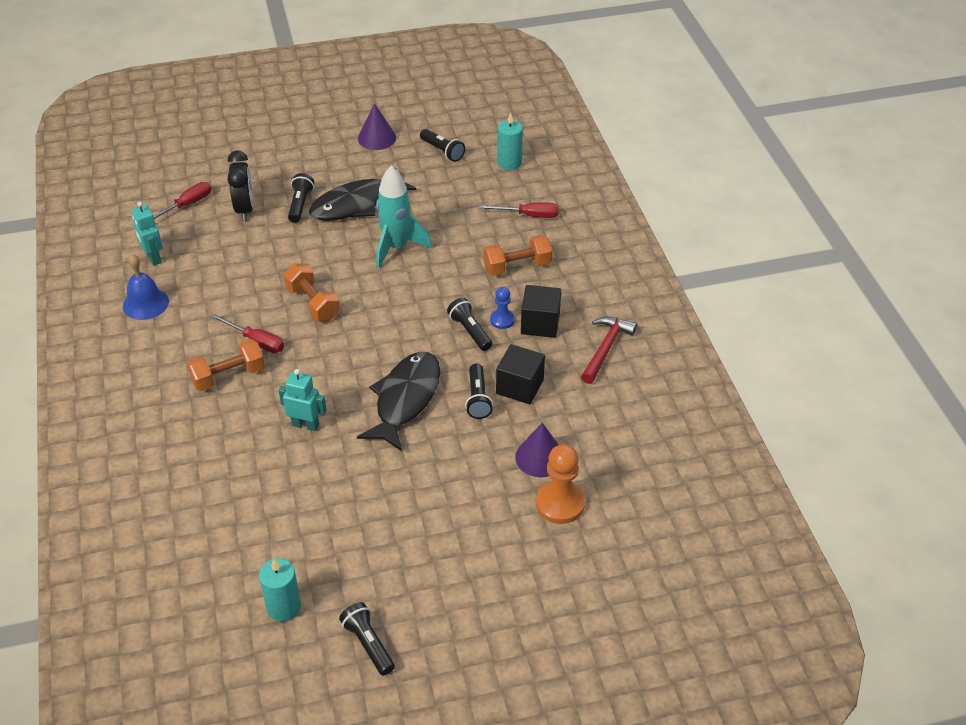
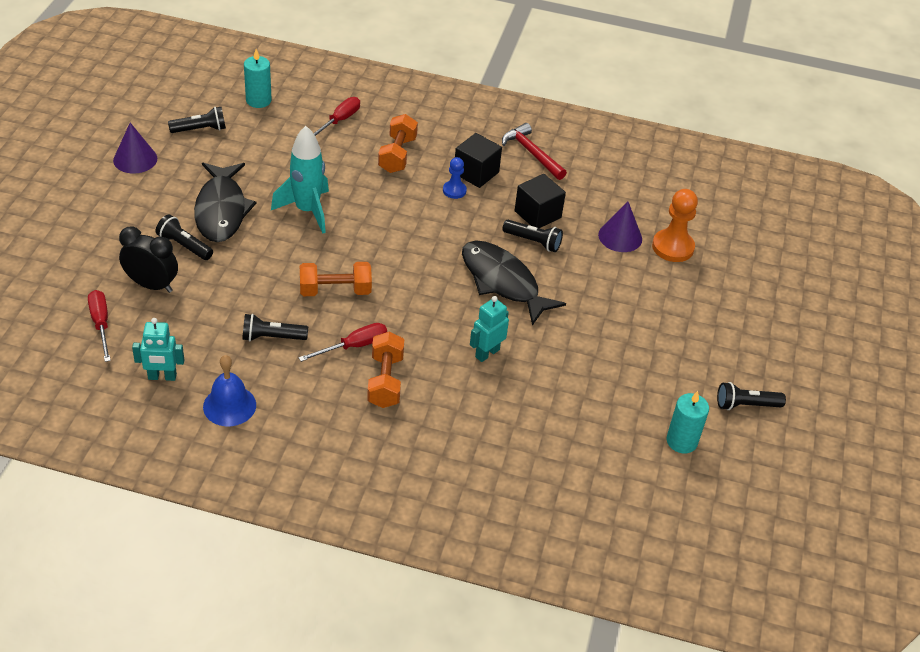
camera: 65 degrees left, 0 degrees up
black flashlight [447,298,492,351] -> black flashlight moved to [242,314,308,341]

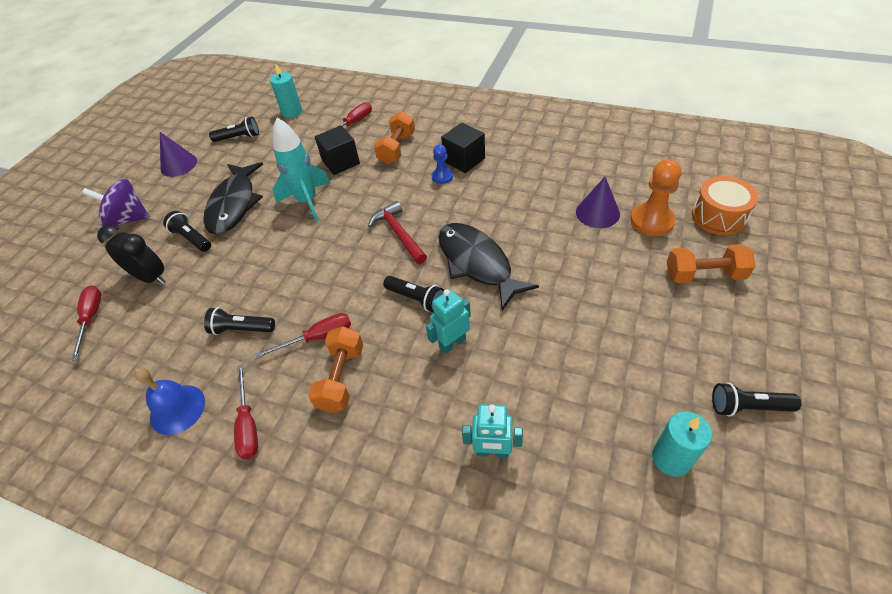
camera: 15 degrees right, 5 degrees up
turquoise robot [132,318,184,381] -> turquoise robot moved to [462,404,523,458]
orange dumbbell [300,262,372,296] -> orange dumbbell moved to [667,244,755,283]
red hammer [502,123,567,180] -> red hammer moved to [368,201,427,264]
black flashlight [503,220,563,252] -> black flashlight moved to [383,276,444,313]
black cube [515,174,566,228] -> black cube moved to [315,126,360,175]
none -> purple spinning top [82,179,149,226]
none -> red screwdriver [234,364,258,459]
none -> orange drum [692,176,758,235]

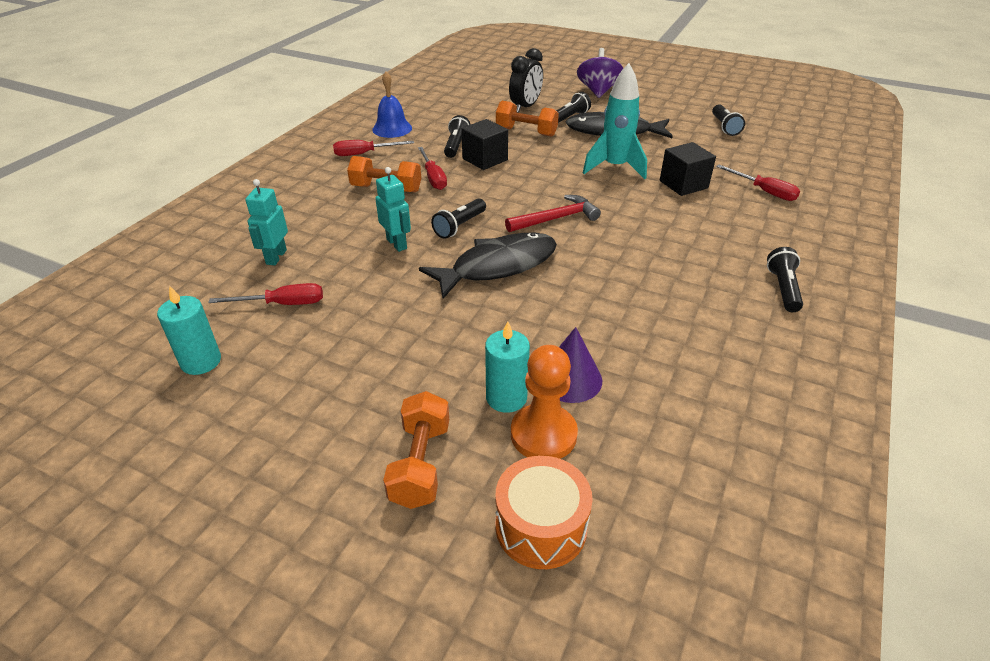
camera: 90 degrees right, 10 degrees down
red screwdriver [71,286,101,361] -> red screwdriver moved to [208,283,323,305]
purple cone [160,132,197,177] -> none
turquoise candle [270,64,302,118] -> turquoise candle moved to [485,321,530,413]
orange dumbbell [374,111,415,164] -> orange dumbbell moved to [496,101,559,137]
blue pawn [432,144,453,184] -> none
black cube [441,123,485,173] -> black cube moved to [461,119,508,170]
black flashlight [712,382,801,417] -> black flashlight moved to [767,247,803,312]

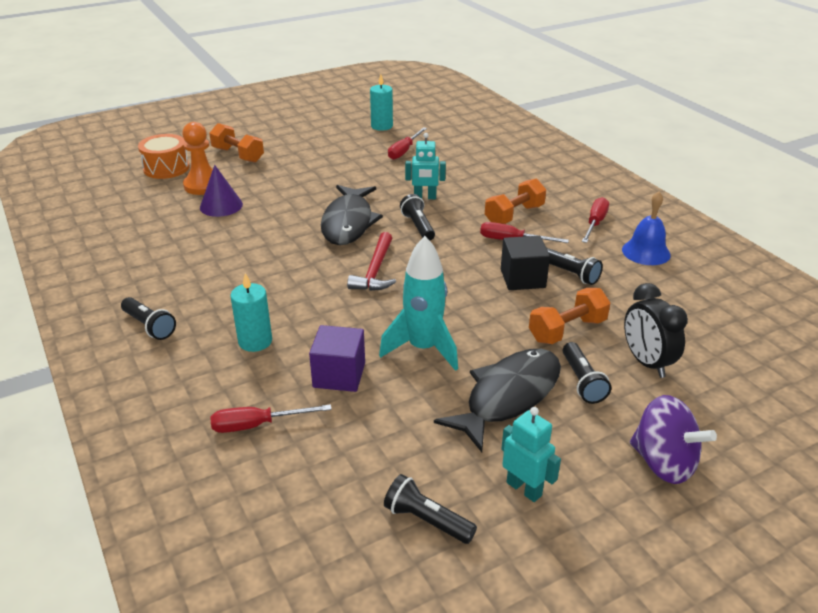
camera: 125 degrees right, 5 degrees down
turquoise robot [245,179,288,266] -> turquoise robot moved to [501,407,561,502]
turquoise candle [485,321,530,413] -> turquoise candle moved to [231,273,272,352]
black cube [660,142,716,196] -> purple cube [309,325,365,392]

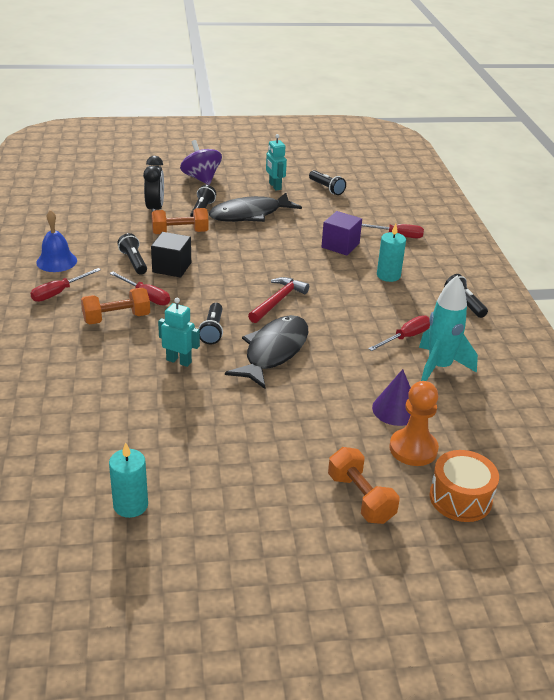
camera: 160 degrees left, 0 degrees up
turquoise rocket [379,236,458,371] -> turquoise rocket moved to [419,275,478,381]
red screwdriver [388,127,427,160] -> red screwdriver moved to [368,315,430,351]

